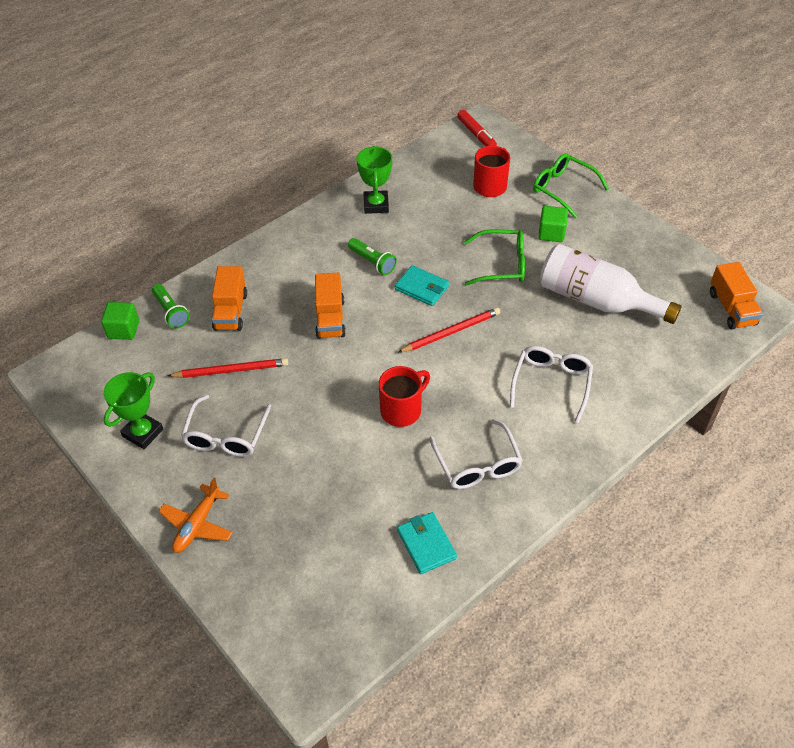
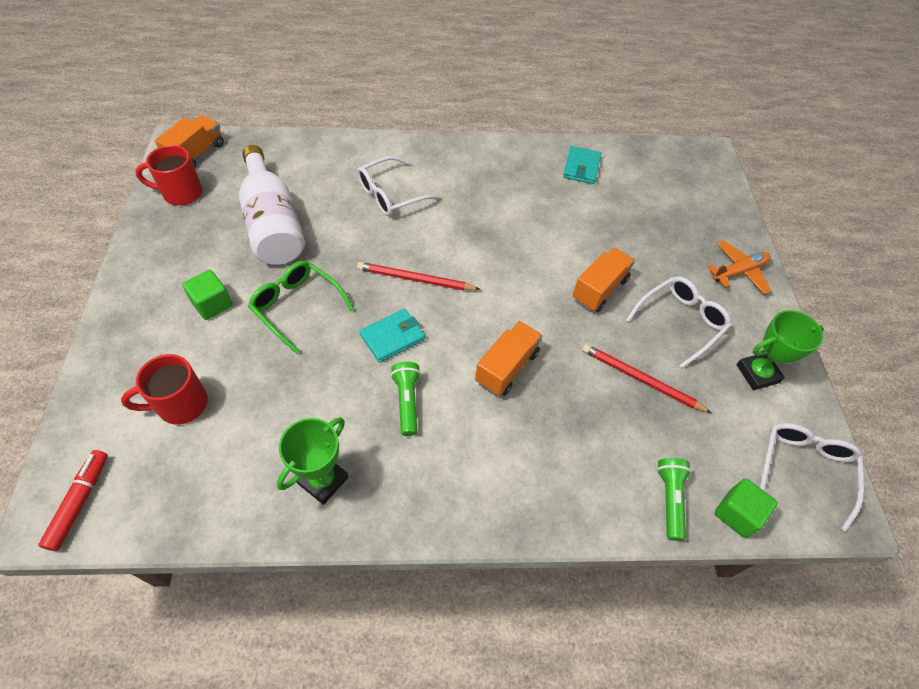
camera: 145 degrees left, 5 degrees up
orange truck [212,266,247,331] -> orange truck moved to [572,248,635,312]
red mug [379,366,430,427] -> red mug moved to [135,145,203,206]
turquoise wallet [395,265,449,306] -> turquoise wallet turned 75 degrees clockwise [360,309,425,363]
white glasses [429,419,523,489] -> white glasses moved to [760,423,864,532]
green glasses [533,153,609,218] -> none

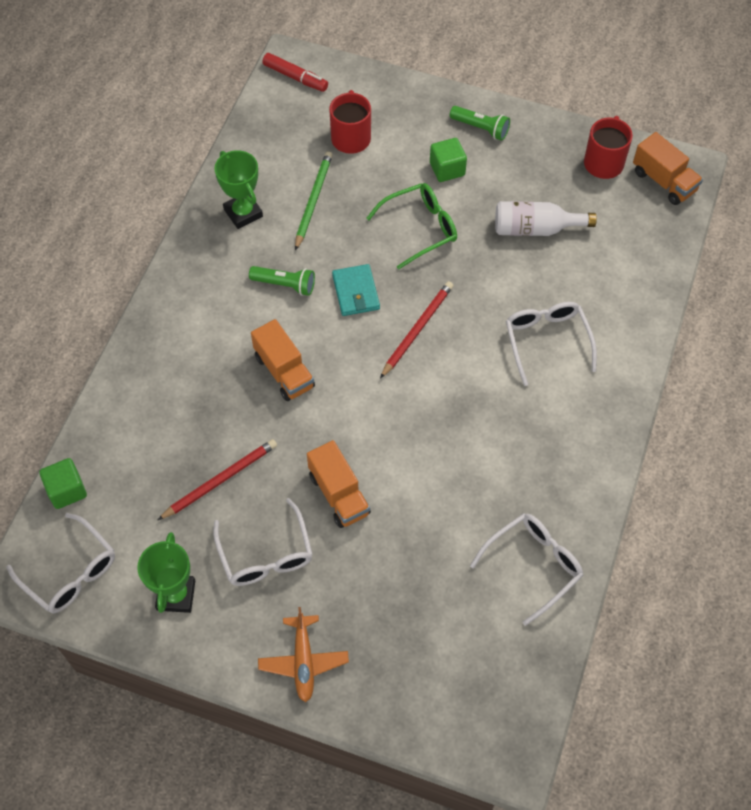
camera: 115 degrees right, 5 degrees up
white bottle [239,145,305,265] -> white bottle [495,201,597,236], size x0.65
turquoise wallet [563,146,601,184] -> white glasses [470,513,583,626]
green flashlight [657,458,691,541] -> green flashlight moved to [450,106,510,141]
none -> green pencil [295,151,333,251]

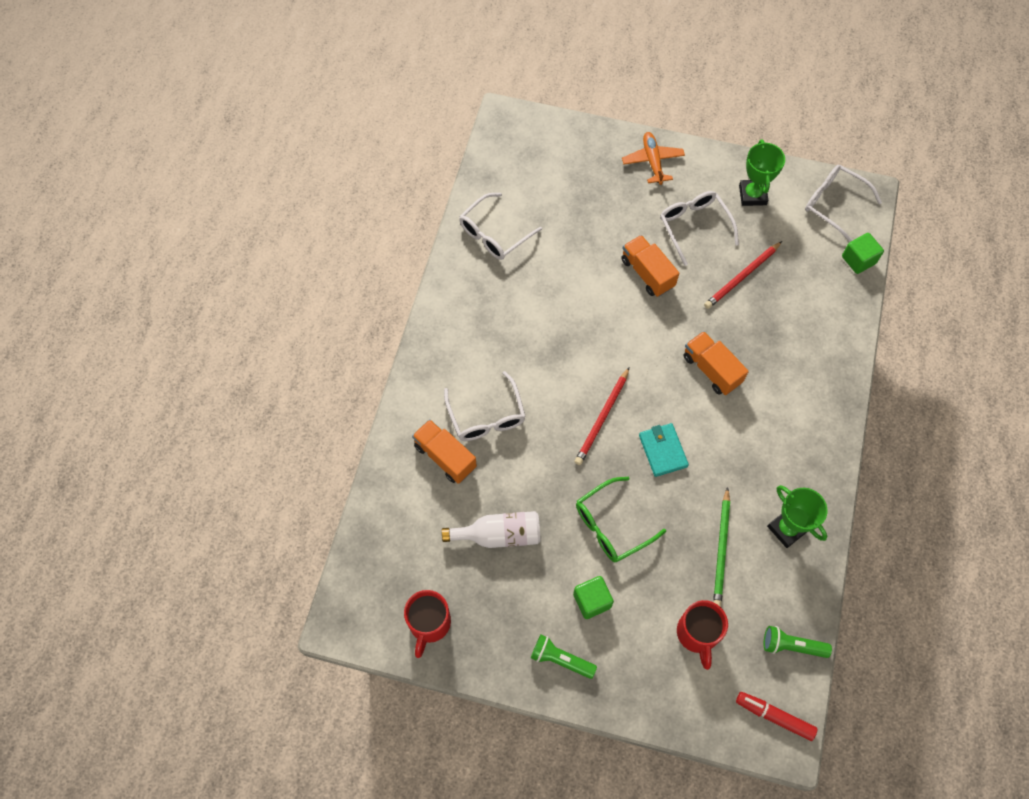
camera: 175 degrees right, 5 degrees up
green flashlight [249,266,315,296] -> green flashlight moved to [764,626,832,658]
orange truck [633,132,703,205] -> orange truck moved to [412,419,477,484]

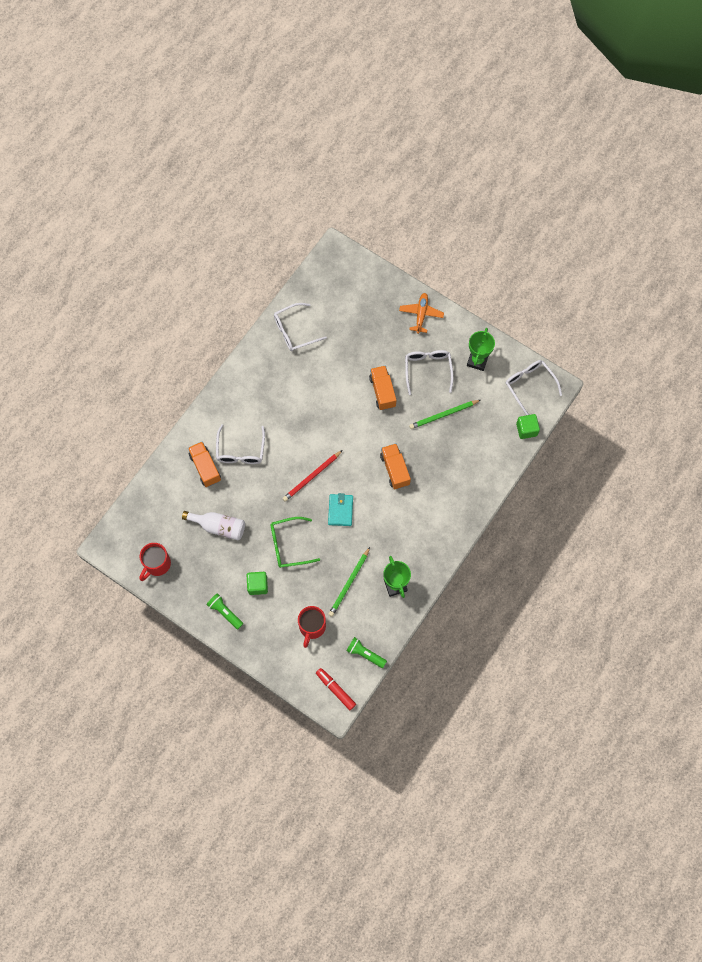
camera: 20 degrees right, 5 degrees up
red pencil [704,241,782,309] -> green pencil [409,400,480,429]

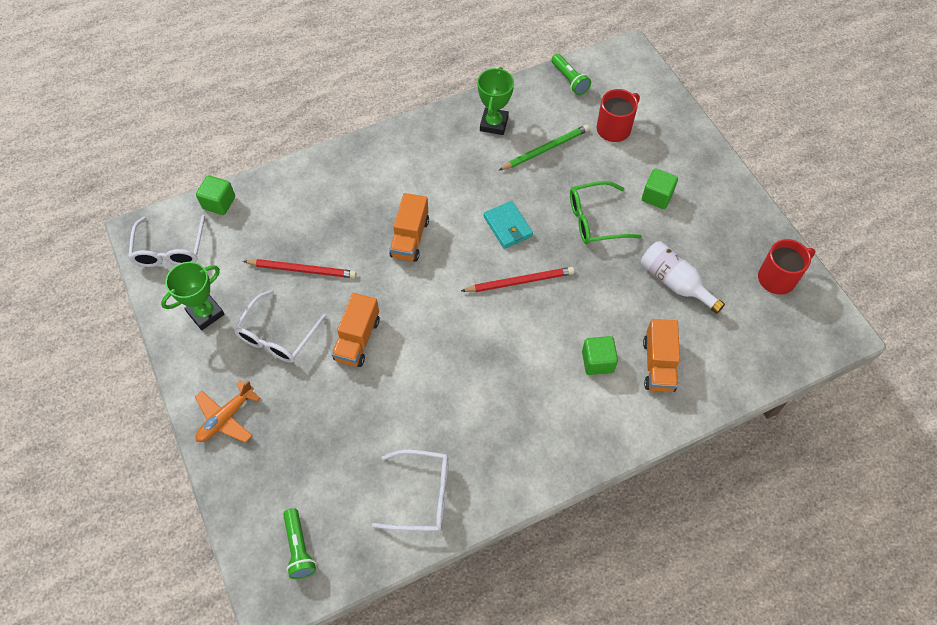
camera: 150 degrees left, 10 degrees down
green flashlight [206,593,243,629] -> green flashlight moved to [283,508,316,579]
white glasses [216,424,265,464] -> green cube [582,336,618,375]
green glasses [270,517,320,568] -> green glasses turned 150 degrees clockwise [570,181,642,244]
red marker [316,668,356,710] -> none
turquoise wallet [328,493,353,526] -> turquoise wallet turned 60 degrees counterclockwise [484,201,533,249]
green pencil [409,400,480,429] -> red pencil [243,259,356,278]

